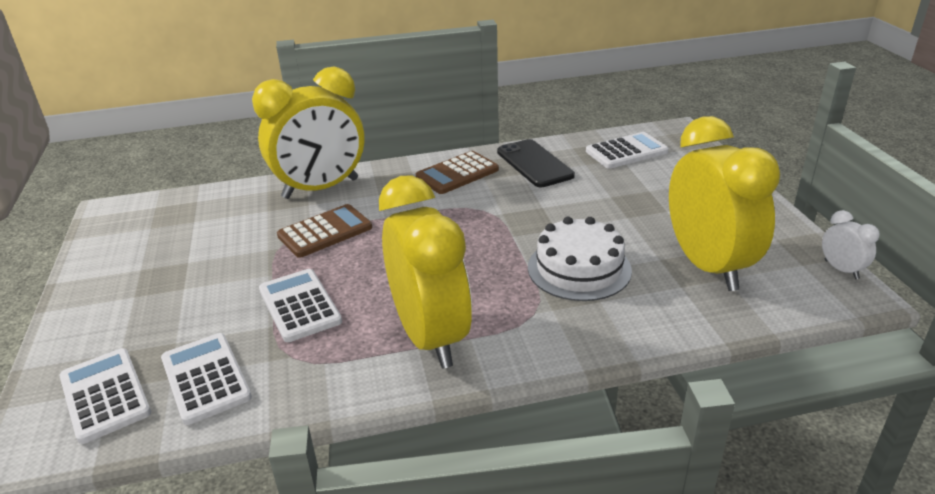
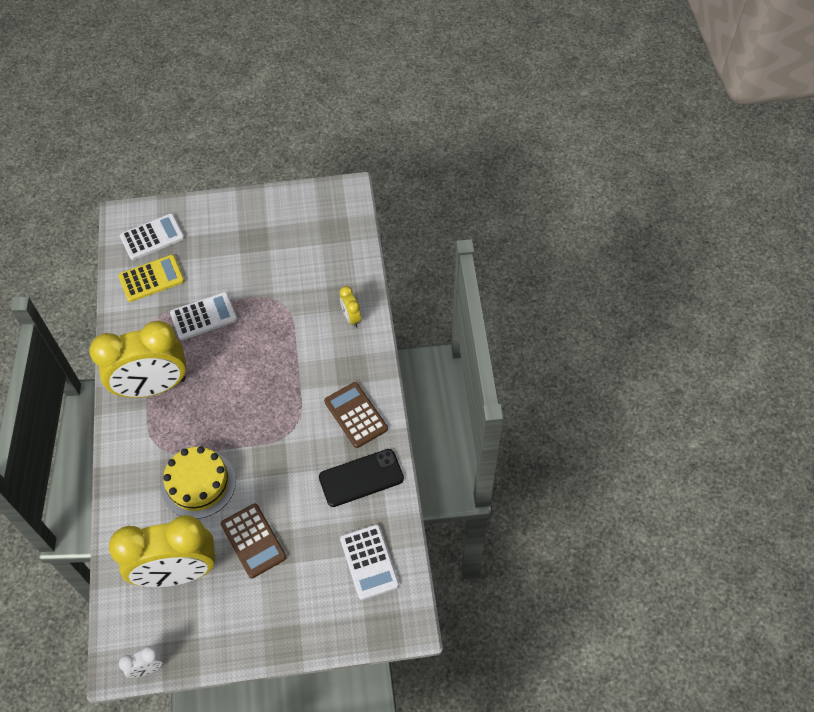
camera: 95 degrees right, 25 degrees up
white calculator [161,333,252,425] -> yellow calculator [118,255,185,302]
yellow clock [252,67,364,199] -> yellow clock [340,286,361,327], size x0.41
brown calculator [277,204,372,258] -> brown calculator moved to [221,503,286,578]
white cake [528,217,632,301] -> yellow cake [161,446,236,519]

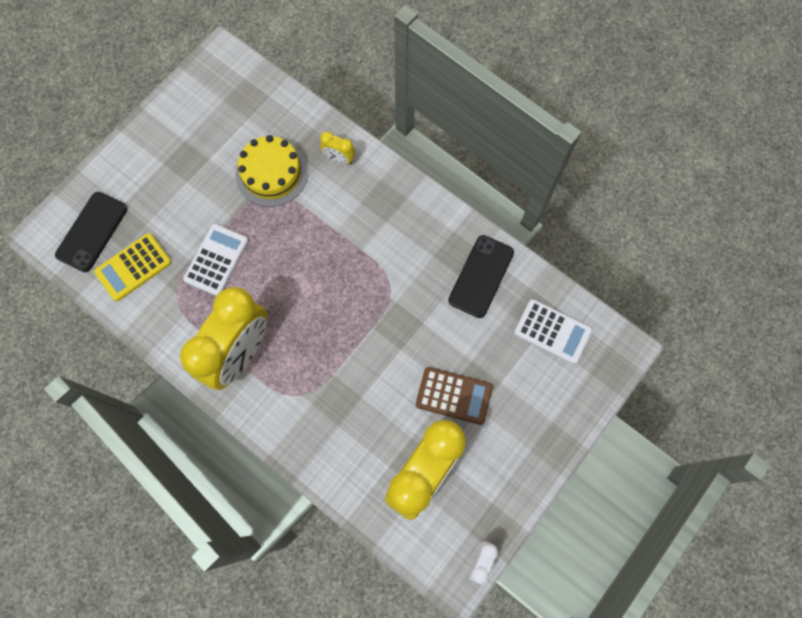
camera: 45 degrees left, 15 degrees up
yellow calculator [118,255,185,302] -> yellow calculator turned 150 degrees counterclockwise [94,233,171,301]
white calculator [120,214,185,260] -> black phone [55,192,127,272]
yellow cake [161,446,236,519] -> yellow cake moved to [235,135,308,207]
brown calculator [324,382,388,448] -> none

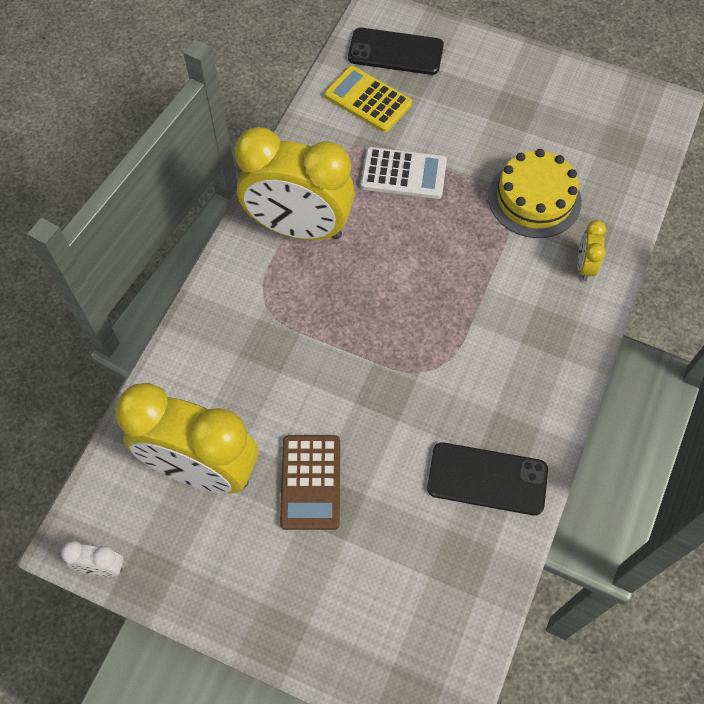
camera: 75 degrees right, 10 degrees down
white calculator [514,299,592,364] -> none

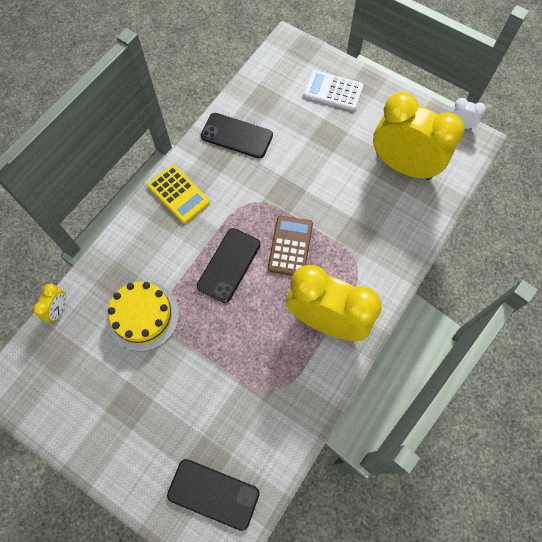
camera: 170 degrees left, 5 degrees up
brown calculator [280,435,340,530] -> brown calculator moved to [268,216,313,276]
yellow calculator [325,66,412,132] -> yellow calculator moved to [147,165,210,223]
white calculator [361,147,447,199] -> white calculator moved to [303,70,363,111]
yellow clock [577,220,606,281] -> yellow clock moved to [33,284,66,323]
none -> black phone [197,228,260,303]

